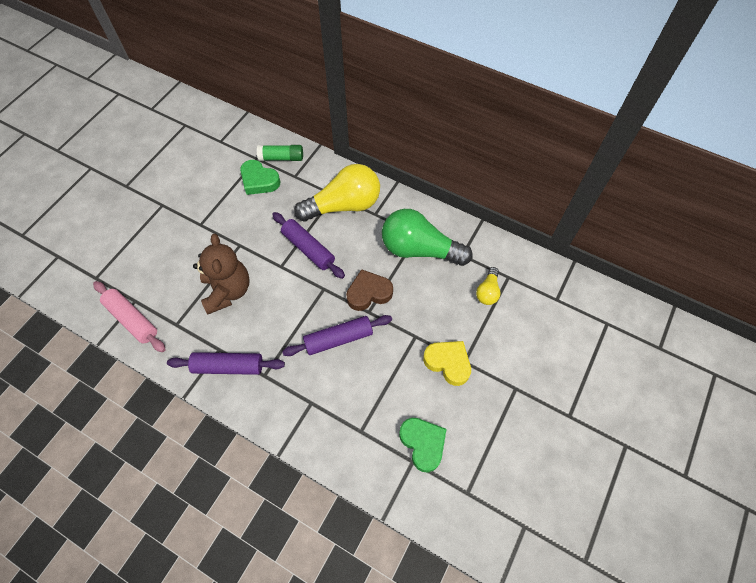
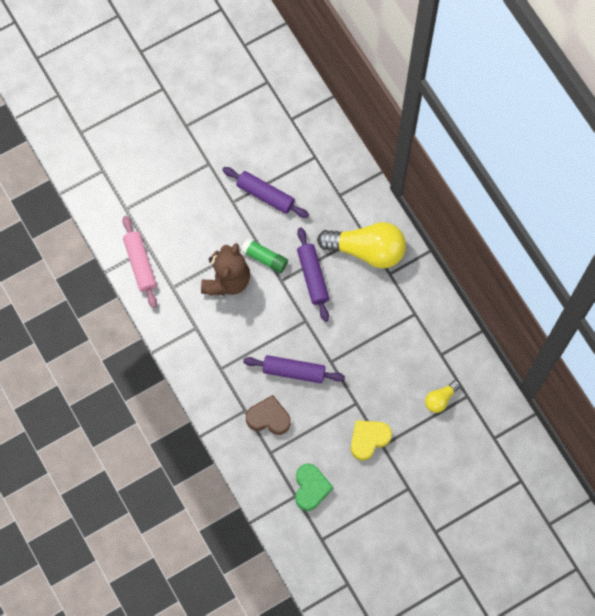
camera: 30 degrees right, 10 degrees up
purple rolling pin [167,352,285,375] -> purple rolling pin moved to [222,167,309,218]
green heart [240,160,280,195] -> none
green glue stick [257,145,303,161] -> green glue stick moved to [241,238,288,273]
brown heart [346,269,393,311] -> brown heart moved to [246,395,291,435]
green light bulb [382,209,473,266] -> none
yellow heart [423,341,471,386] -> yellow heart turned 105 degrees counterclockwise [351,421,392,461]

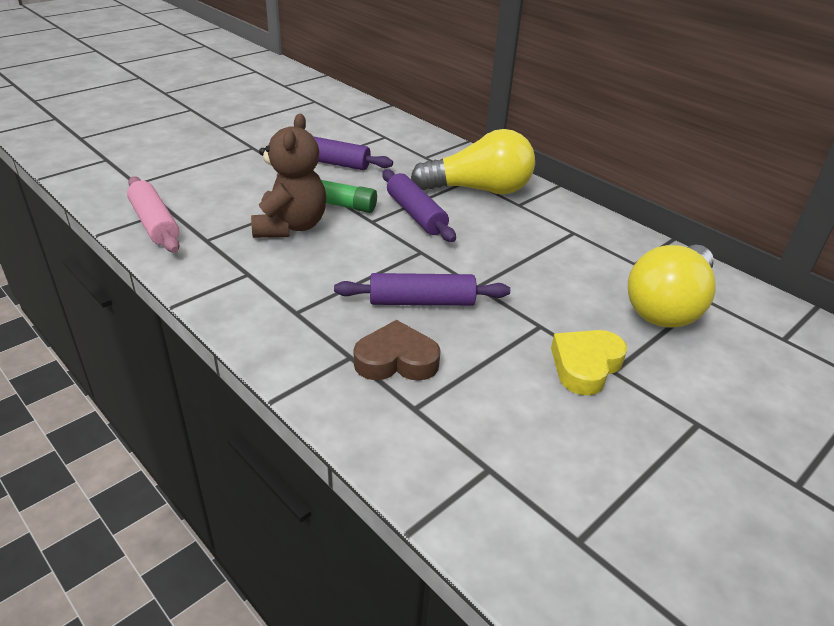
camera: 15 degrees left, 35 degrees down
green heart [295,464,333,511] -> none
yellow light bulb [425,380,461,413] -> yellow light bulb [628,244,716,328], size x2.11

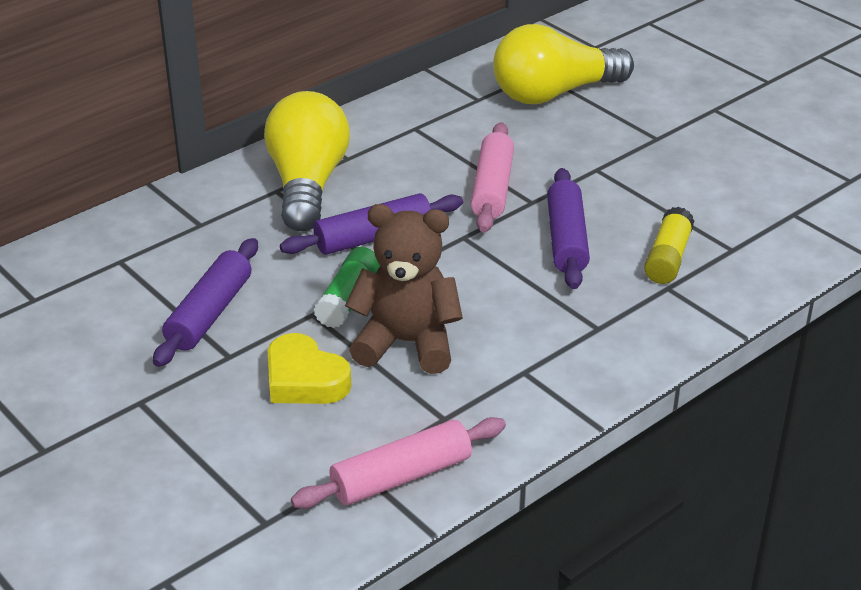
camera: 85 degrees left, 0 degrees up
brown heart [354,320,441,381] -> yellow glue stick [644,207,694,284]
yellow heart [551,330,627,396] -> yellow heart moved to [268,333,352,404]
yellow light bulb [628,244,716,328] -> yellow light bulb turned 120 degrees clockwise [493,24,634,104]
none -> pink rolling pin [471,122,514,233]

